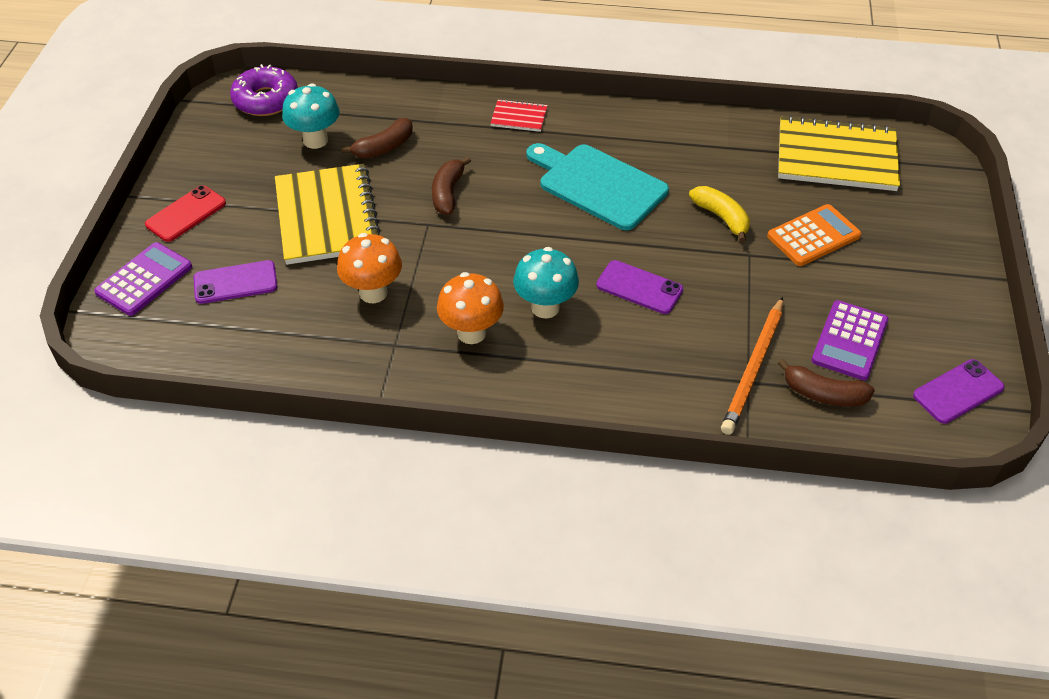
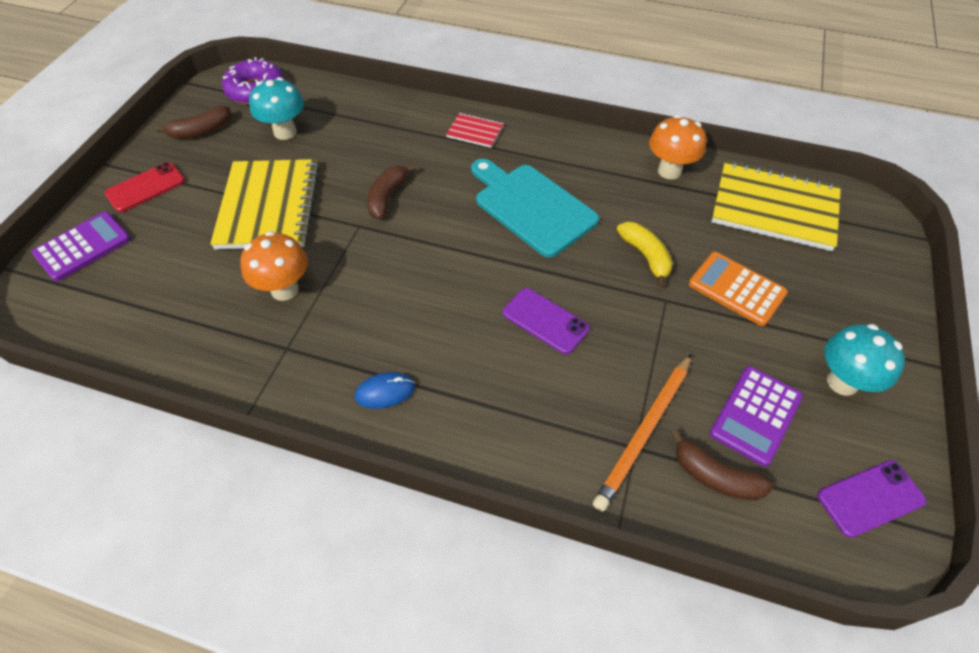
camera: 10 degrees right, 5 degrees up
purple phone [193,260,277,304] -> none
brown banana [341,118,413,158] -> brown banana moved to [156,105,231,139]
orange mushroom [437,272,504,344] -> orange mushroom moved to [649,115,706,179]
turquoise mushroom [513,247,579,319] -> turquoise mushroom moved to [824,324,905,396]
orange calculator [767,204,861,266] -> orange calculator turned 120 degrees counterclockwise [688,252,788,326]
none -> blue mouse [355,372,415,409]

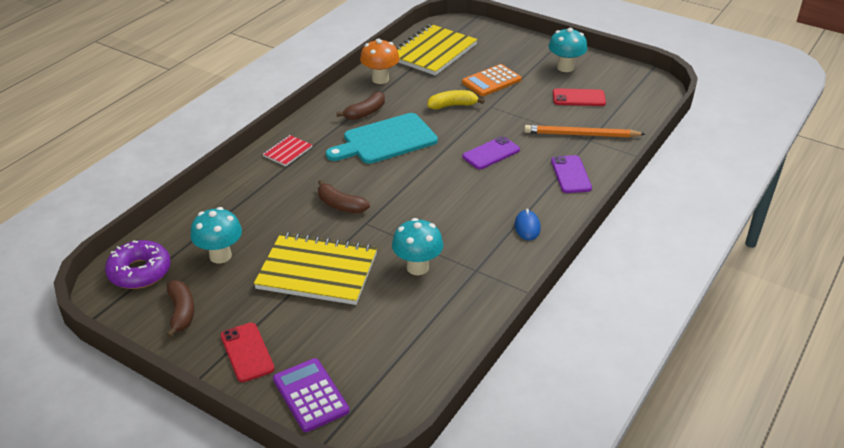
camera: 75 degrees left, 15 degrees down
orange mushroom [240,231,308,301] -> turquoise mushroom [392,218,443,275]
orange pencil [593,354,692,512] -> orange pencil turned 135 degrees clockwise [524,125,645,138]
brown banana [671,430,774,500] -> brown banana moved to [337,91,385,120]
purple calculator [710,366,803,467] -> red phone [553,88,606,106]
purple phone [817,460,926,538] -> purple phone moved to [551,155,592,193]

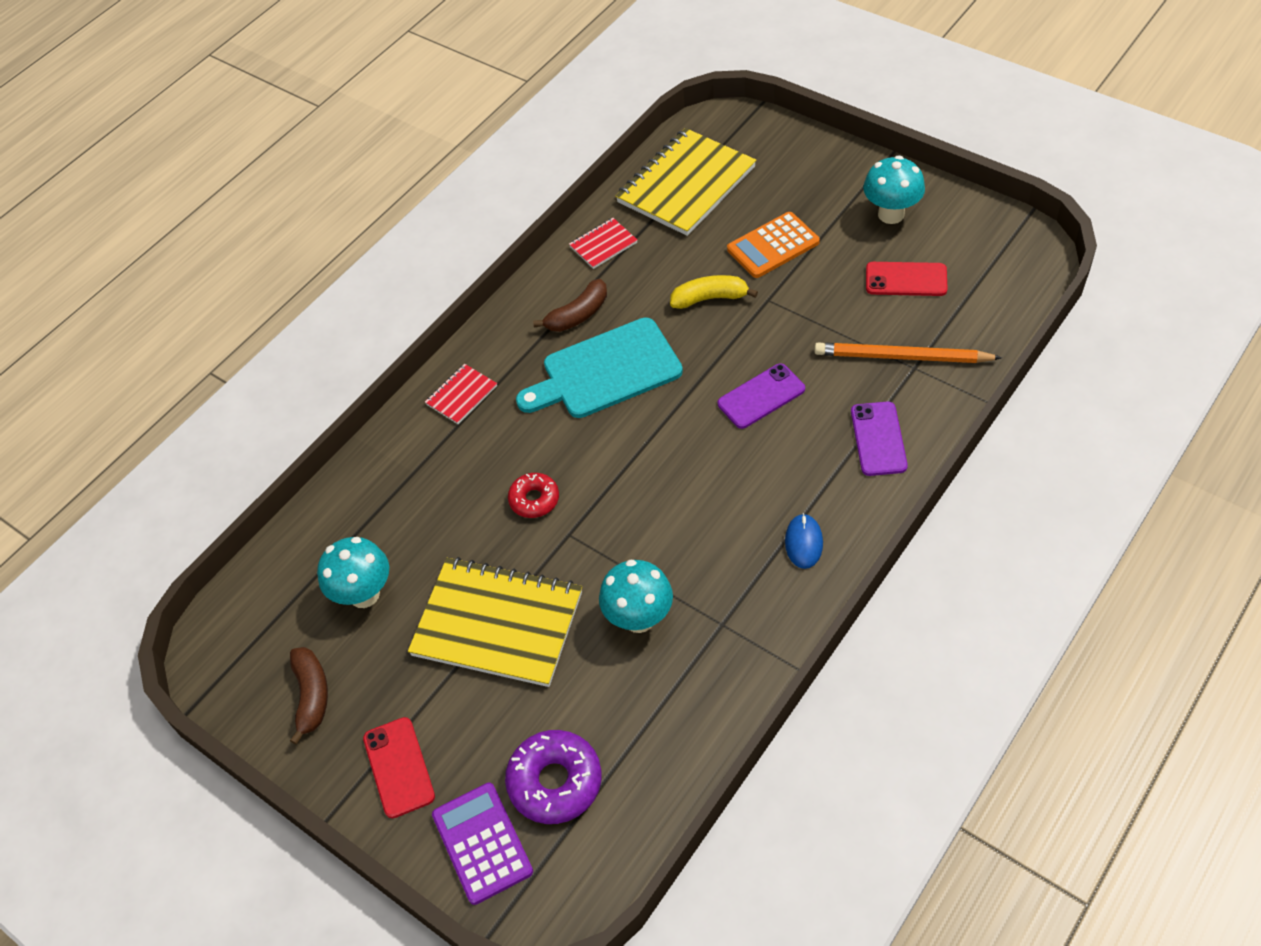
camera: 10 degrees right, 15 degrees up
purple donut [105,240,171,289] -> purple donut moved to [505,730,602,824]
brown banana [318,180,370,213] -> red donut [508,473,559,518]
orange mushroom [360,39,400,84] -> red notebook [569,218,637,269]

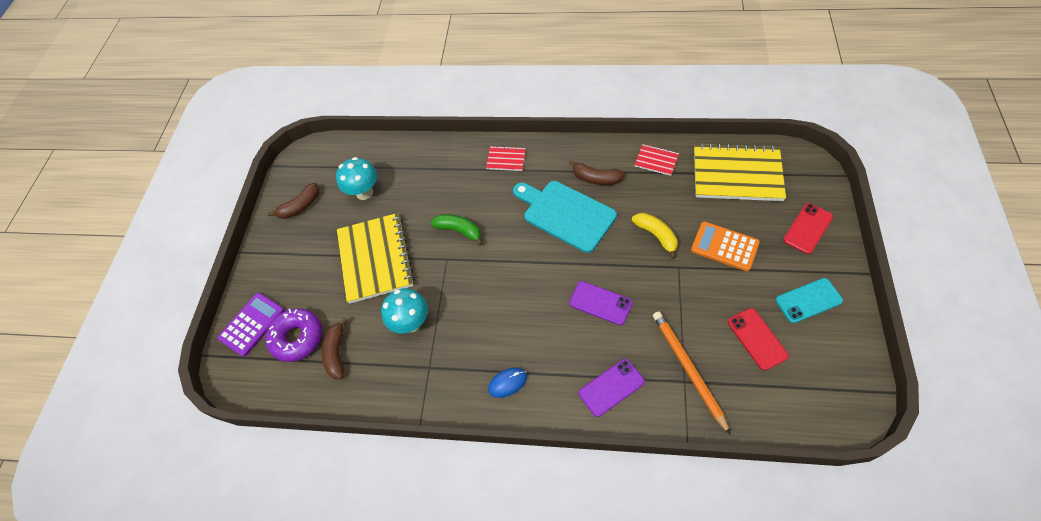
camera: 60 degrees right, 5 degrees up
red phone [363,717,435,818] -> red phone moved to [783,203,833,254]
red donut [508,473,559,518] -> green banana [431,214,483,246]
turquoise mushroom [863,155,925,224] -> turquoise phone [776,278,843,323]
none -> brown banana [322,317,348,379]

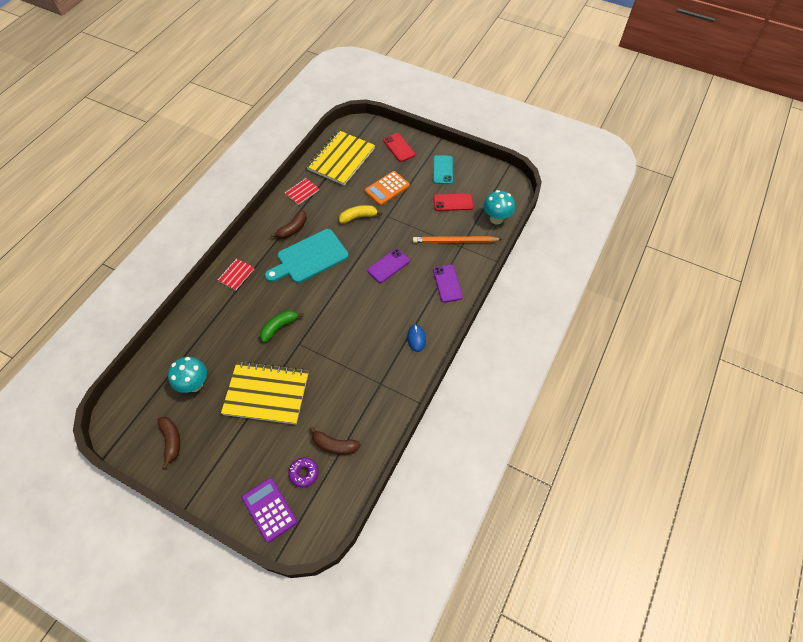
camera: 75 degrees left, 0 degrees up
purple donut [265,308,322,362] -> purple donut [288,457,319,488], size x0.61
turquoise mushroom [381,288,428,333] -> turquoise mushroom moved to [483,190,515,224]

